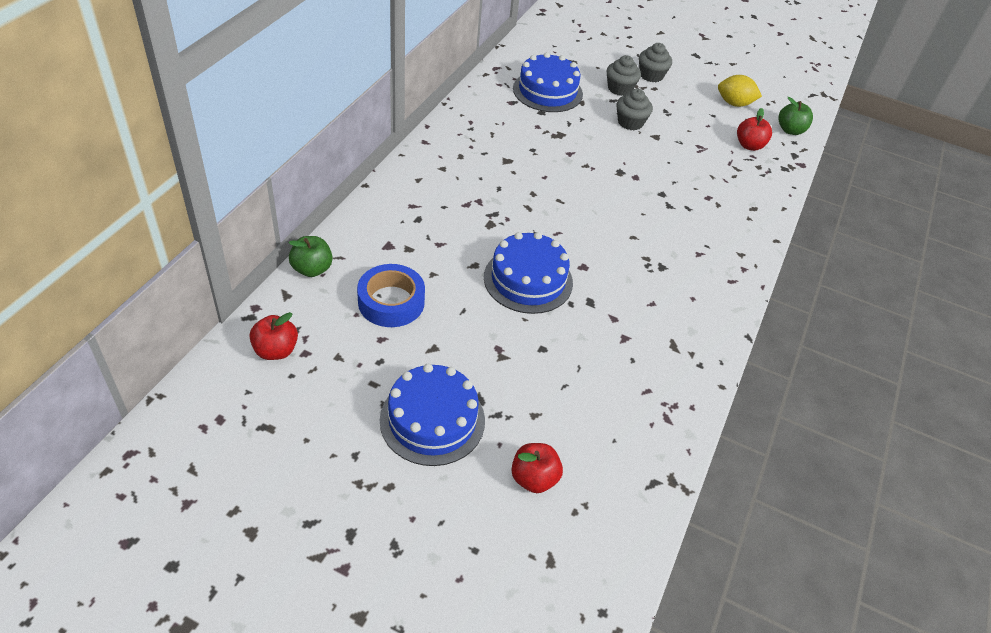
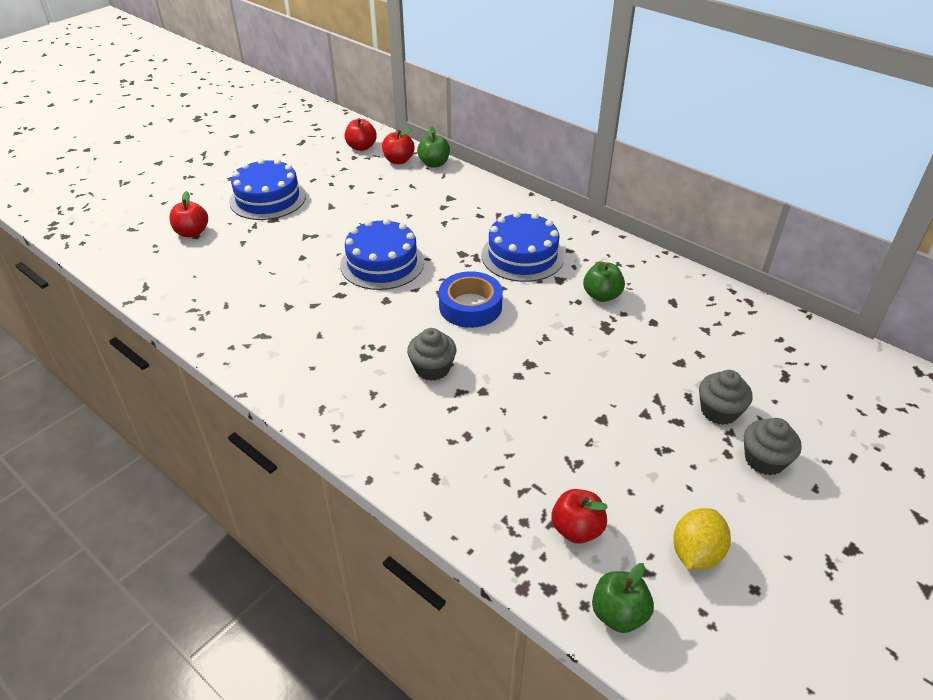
camera: 110 degrees right, 5 degrees down
blue tape [357,264,425,327] -> blue tape moved to [439,271,503,328]
blue cake [513,52,583,112] -> blue cake moved to [481,212,564,282]
grey cupcake [617,89,653,130] -> grey cupcake moved to [407,328,456,381]
none -> red apple [382,128,415,164]
none -> green apple [583,262,625,302]

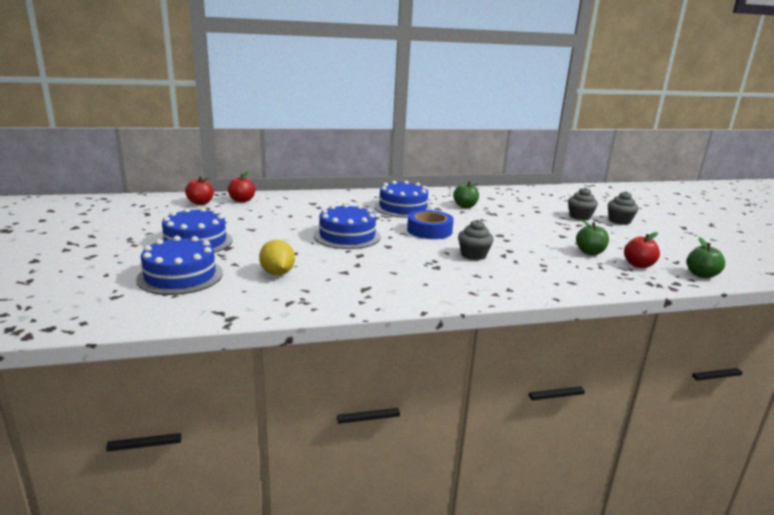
camera: 55 degrees left, 20 degrees down
red apple [169,191,208,237] -> blue cake [136,236,223,295]
green apple [417,126,450,168] -> green apple moved to [576,220,609,255]
yellow lemon [673,508,731,570] -> yellow lemon moved to [259,240,295,275]

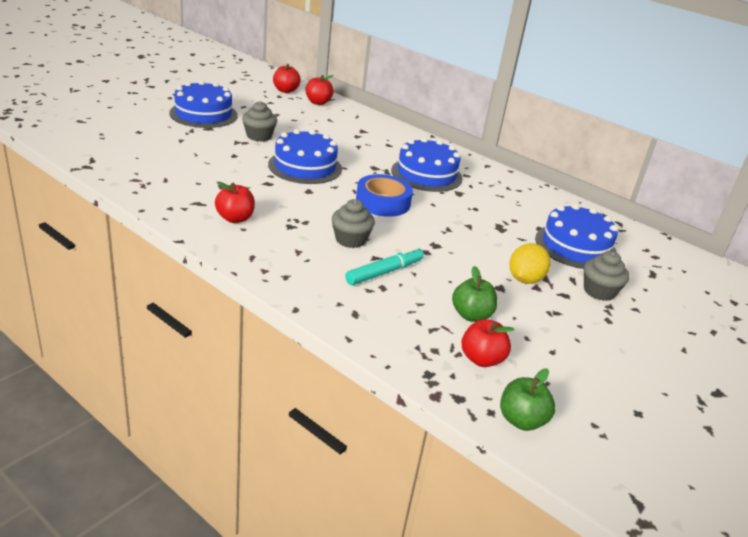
camera: 50 degrees right, 10 degrees up
blue cake [136,236,223,295] -> blue cake moved to [535,204,618,269]
yellow lemon [259,240,295,275] -> yellow lemon moved to [510,243,550,284]
green apple [453,181,479,208] -> none
grey cupcake [608,191,638,225] -> grey cupcake moved to [242,101,277,142]
none -> red apple [215,181,255,223]
none -> turquoise marker [345,247,424,285]

